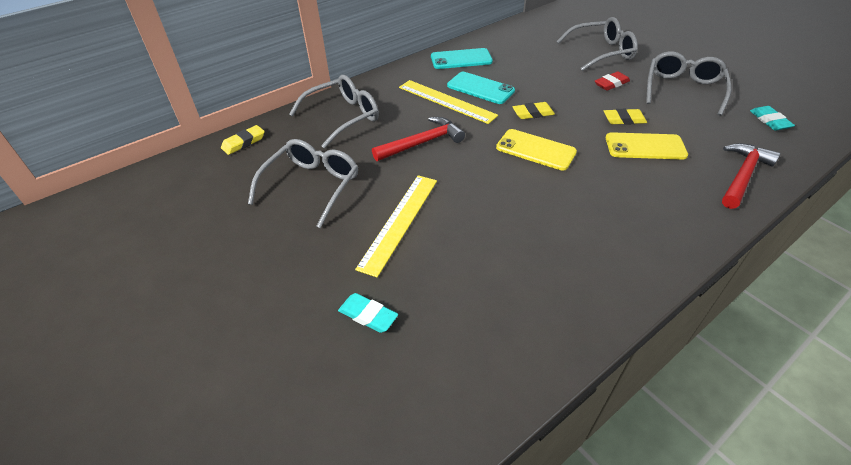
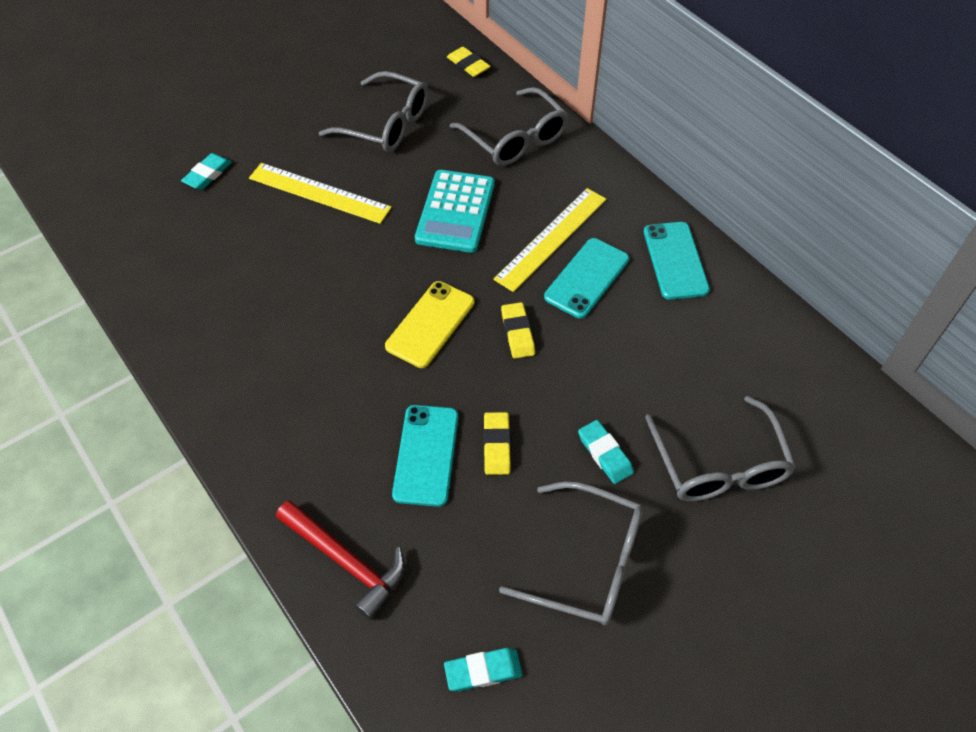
camera: 90 degrees right, 10 degrees up
red hammer [372,117,465,161] -> turquoise calculator [415,170,495,253]
red eraser [595,71,630,91] -> turquoise eraser [578,420,634,484]
yellow phone [606,132,688,160] -> turquoise phone [392,405,458,507]

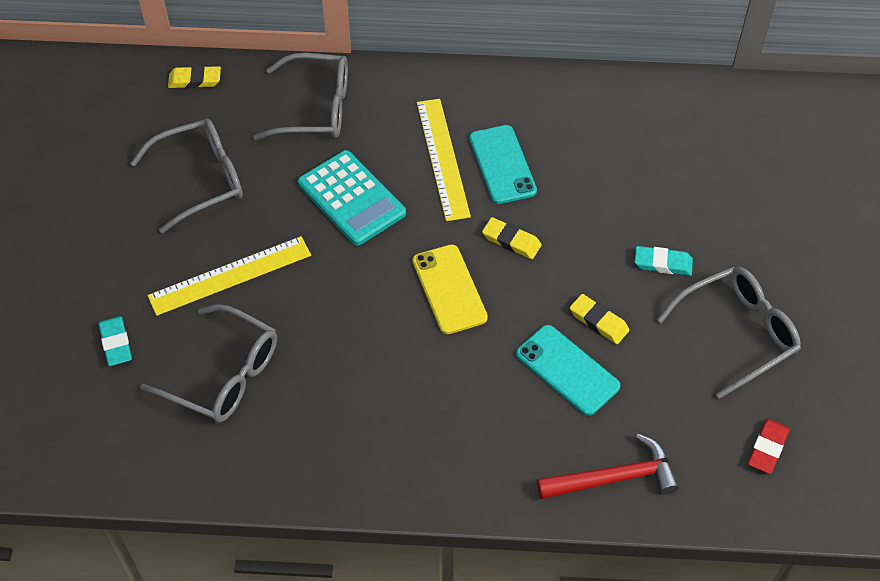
camera: 50 degrees left, 0 degrees up
turquoise eraser [444,648,522,691] -> red eraser [748,419,789,474]
turquoise phone [644,222,710,300] -> none
grey glasses [645,396,796,501] -> grey glasses moved to [140,304,277,422]

